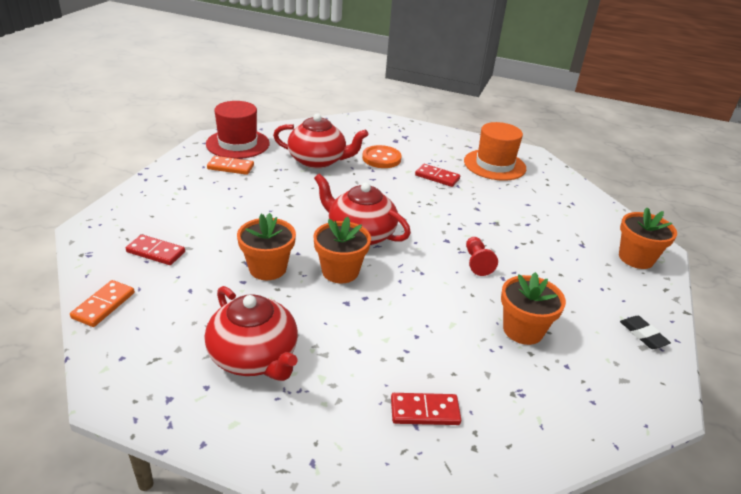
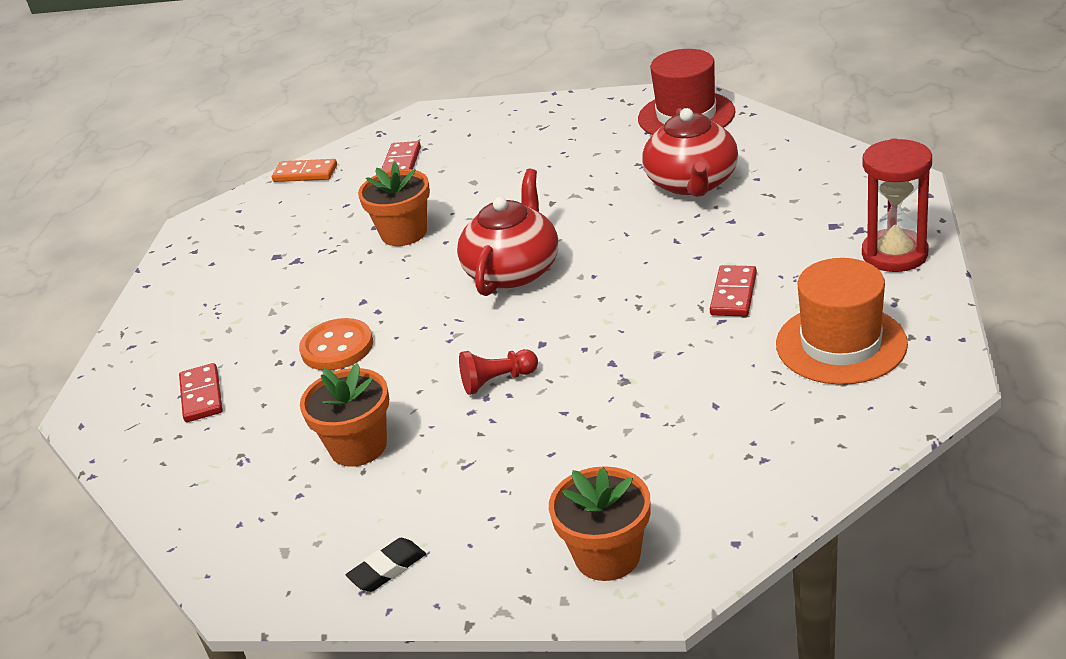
camera: 85 degrees right, 0 degrees up
red teapot [205,286,298,381] -> none
orange domino [207,156,254,175] -> none
orange flower pot [313,217,371,283] -> none
orange button [362,145,402,168] -> orange button moved to [299,318,373,370]
none -> red hourglass [862,138,932,272]

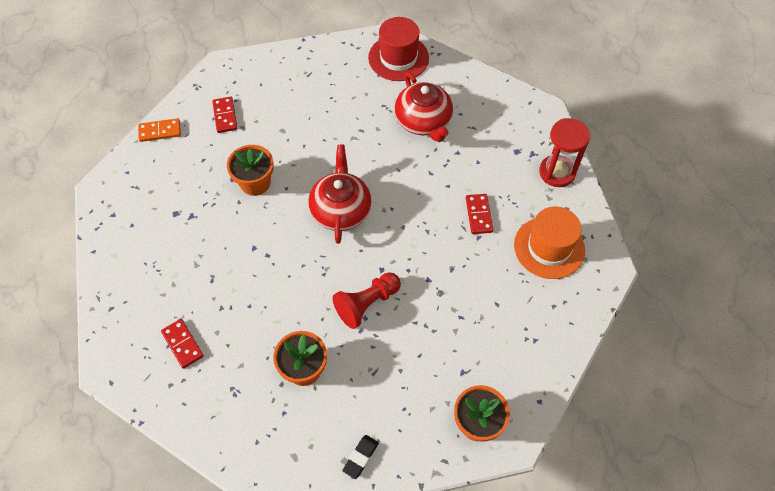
camera: 25 degrees left, 25 degrees up
orange button [299,318,373,370] -> none
red pawn [459,349,538,395] -> red pawn [332,272,401,329], size x1.52

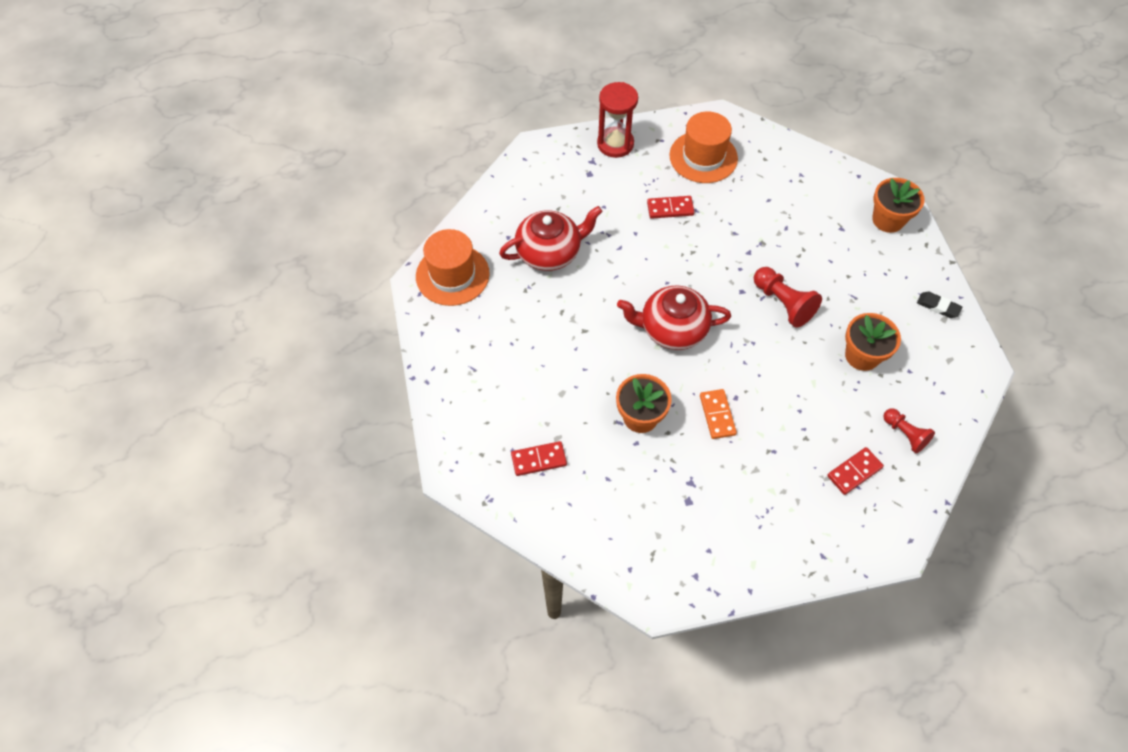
camera: 90 degrees left, 0 degrees up
orange domino [138,118,181,142] -> orange domino moved to [700,389,737,439]
red hat [368,17,429,81] -> orange hat [416,229,490,306]
none -> red pawn [883,408,935,453]

